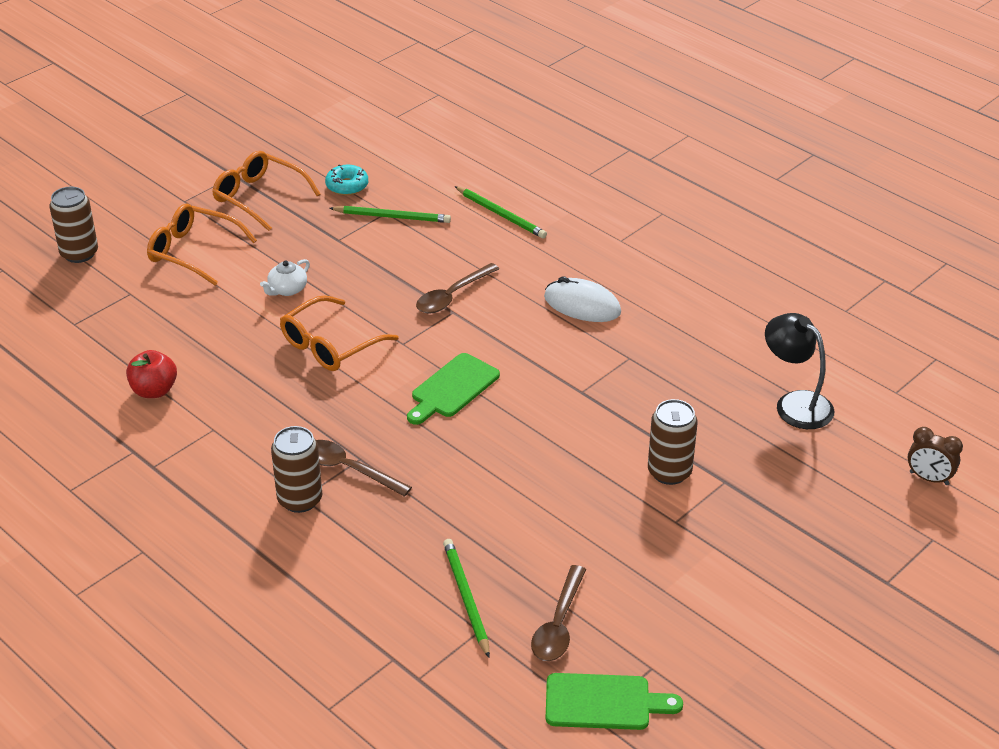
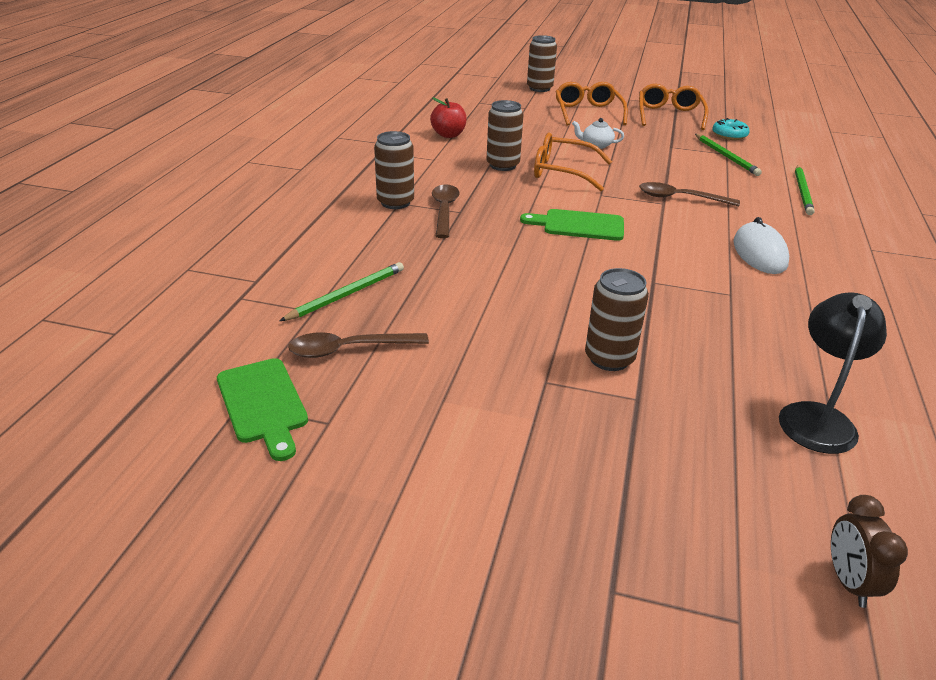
camera: 60 degrees right, 5 degrees down
none -> brown can [486,100,523,171]

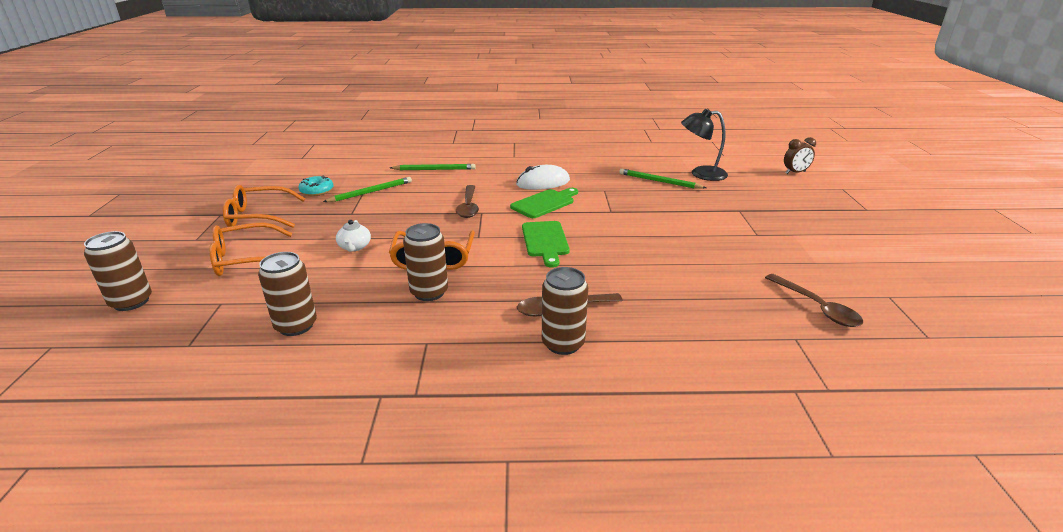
camera: 105 degrees left, 5 degrees down
green cutting board [217,358,308,461] -> green cutting board moved to [510,188,578,218]
green pencil [279,262,404,321] -> green pencil moved to [619,169,706,189]
red apple [430,97,467,138] -> none
brown can [585,268,649,371] -> brown can moved to [258,252,317,336]

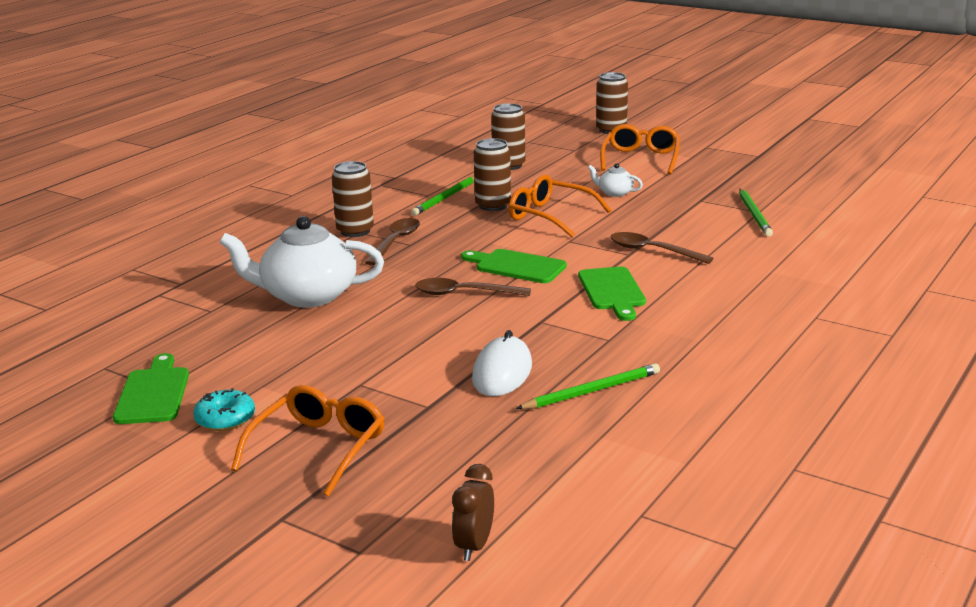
camera: 125 degrees right, 5 degrees down
orange glasses [223,185,305,228] -> orange glasses moved to [231,385,385,497]
turquoise donut [298,175,334,196] -> turquoise donut moved to [193,388,255,431]
green pencil [390,164,476,170] -> green pencil moved to [411,176,474,216]
white mouse [516,165,570,190] -> white mouse moved to [472,330,532,396]
black lamp [681,109,728,181] -> none
brown spoon [765,274,863,327] -> brown spoon moved to [415,278,531,296]
none -> green cutting board [113,353,189,424]
none -> white teapot [219,216,384,308]

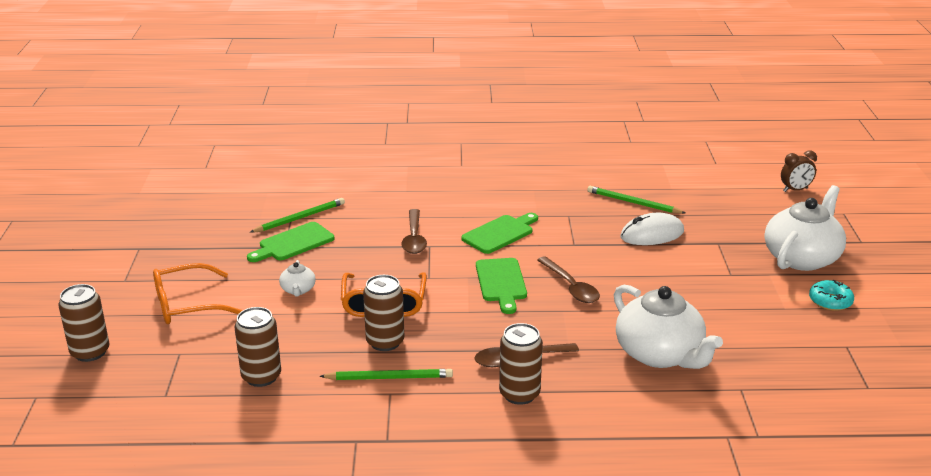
camera: 125 degrees left, 5 degrees up
green cutting board [113,353,189,424] -> green cutting board moved to [247,222,334,262]
orange glasses [231,385,385,497] -> white teapot [765,185,846,271]

